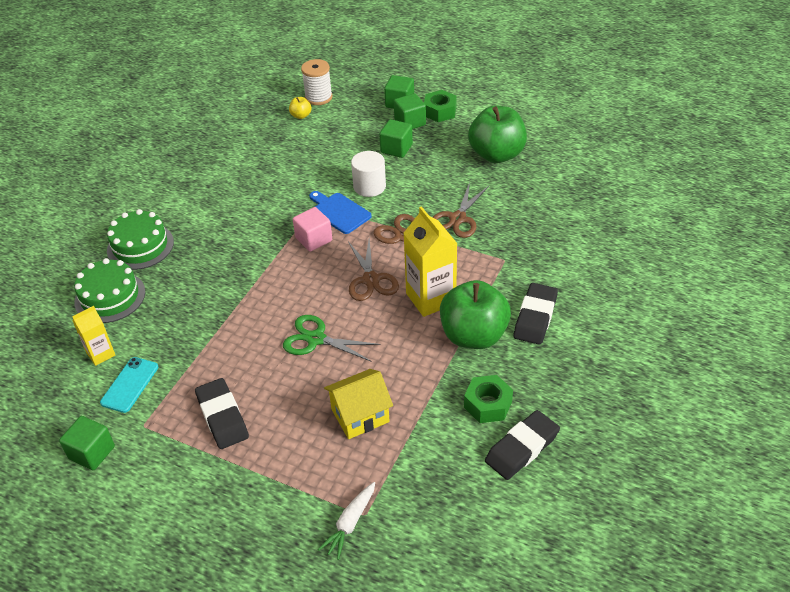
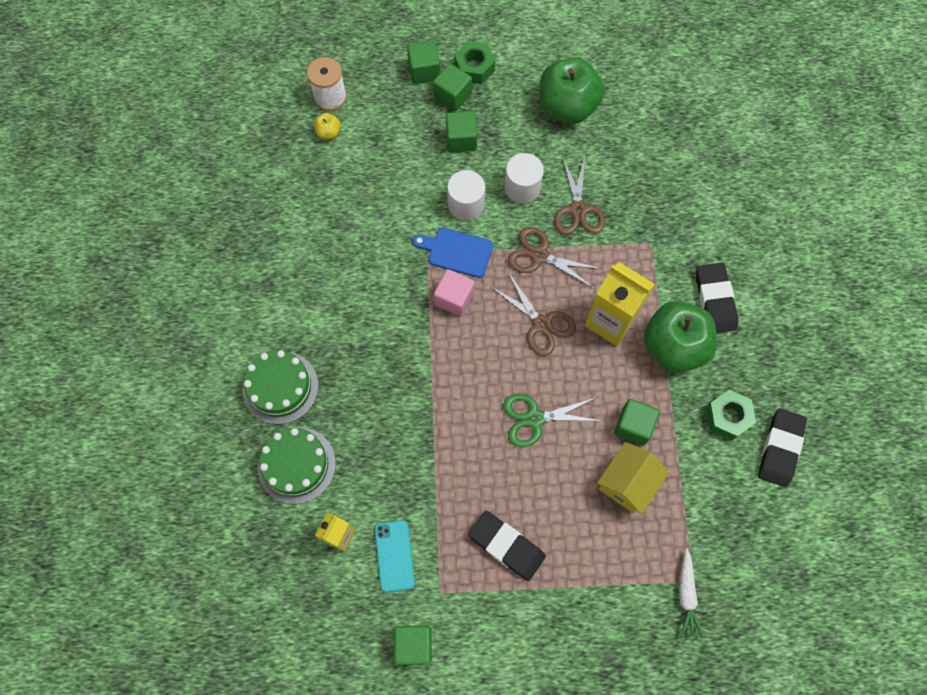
camera: 30 degrees left, 25 degrees up
none -> white cylinder [504,153,544,203]
none -> green cube [614,399,660,446]

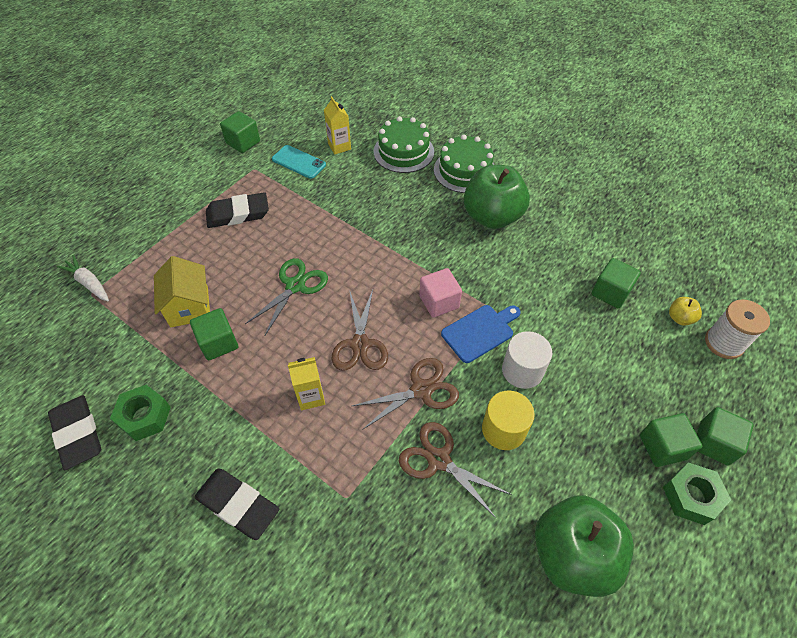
camera: 130 degrees right, 15 degrees down
green cube [446,111,477,153] -> green cube moved to [592,258,641,308]
brown scissors [490,272,576,356] -> brown scissors turned 90 degrees counterclockwise [332,290,388,370]
white cylinder [504,153,544,203] -> yellow cylinder [482,391,535,450]
yellow carton [585,262,655,346] -> yellow carton [288,357,325,410], size x0.57
green apple [643,301,717,373] -> green apple moved to [464,165,530,229]

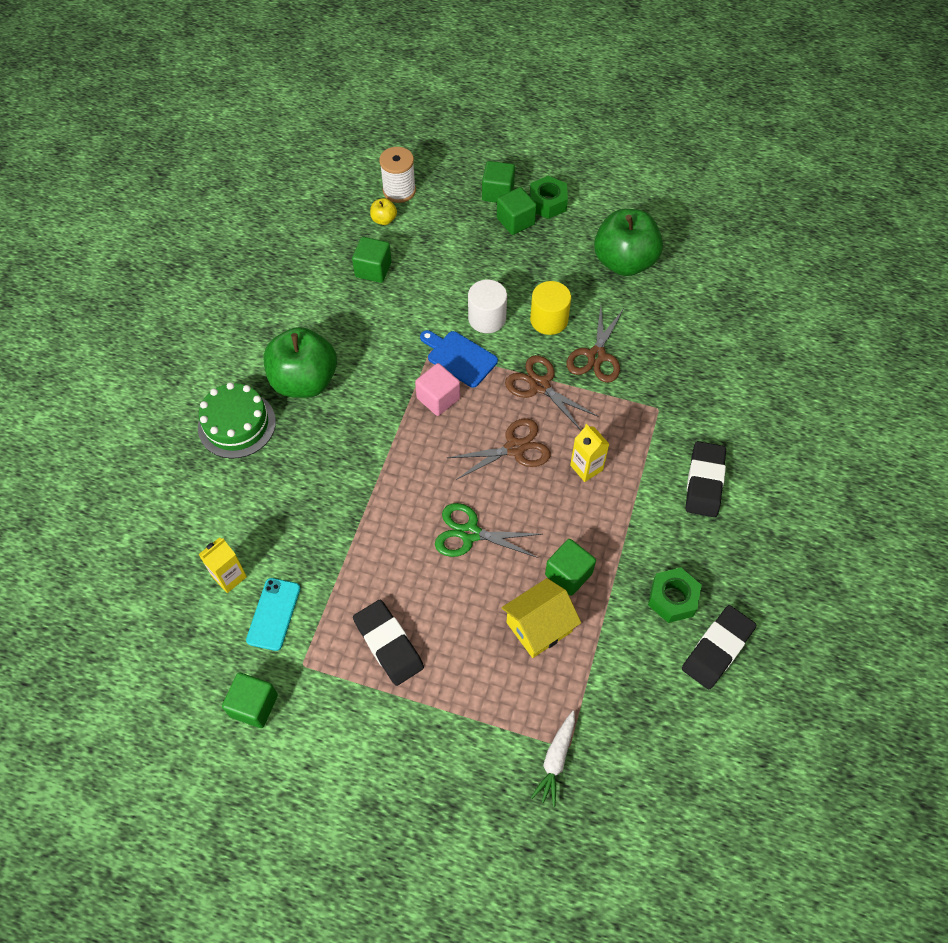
camera: 110 degrees left, 5 degrees up
green cake [374,116,434,173] -> none

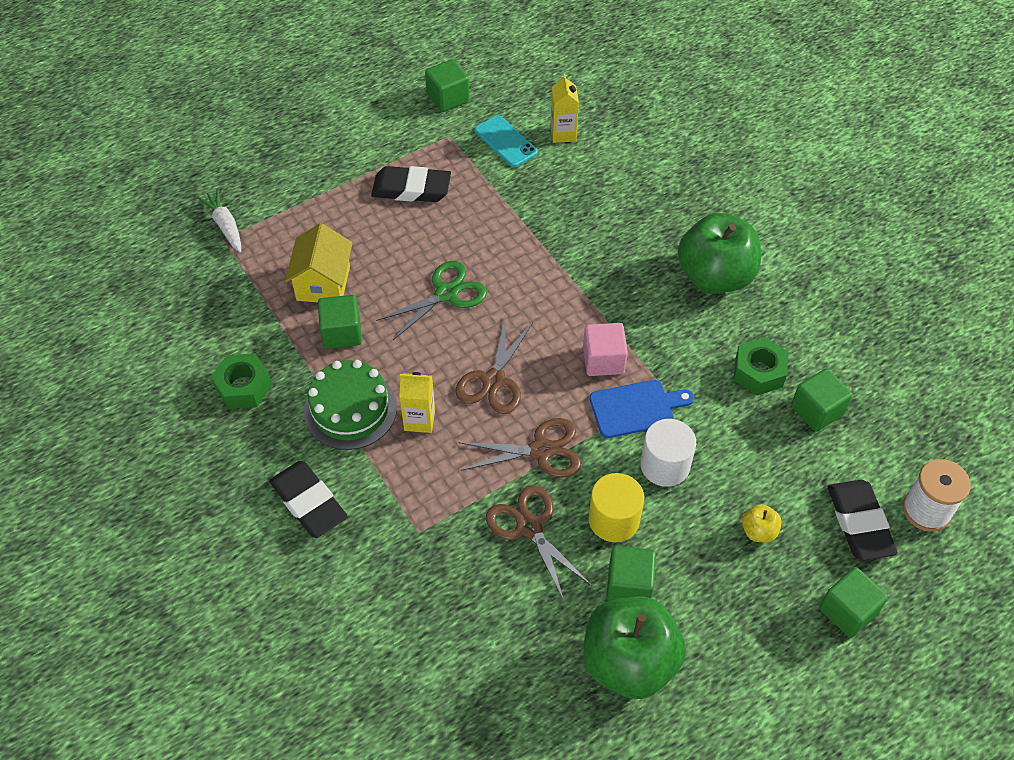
camera: 130 degrees right, 5 degrees down
green cake [198,382,276,459] -> green cake moved to [304,360,397,450]
yellow apple [370,198,397,225] -> yellow apple moved to [742,504,782,542]
green cube [497,187,537,235] -> green cube moved to [607,546,656,601]
green nut [529,176,568,219] -> green nut moved to [734,337,788,396]
black eraser [682,605,757,690] -> black eraser moved to [828,480,898,561]

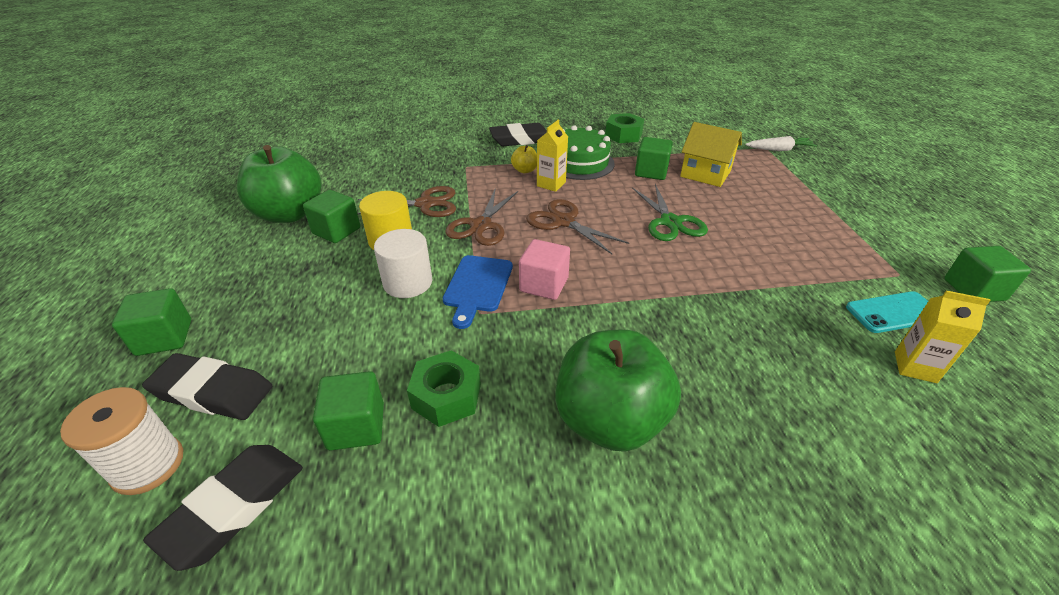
camera: 115 degrees right, 15 degrees down
black eraser [371,166,451,202] -> black eraser moved to [143,445,303,571]
yellow apple [742,504,782,542] -> yellow apple moved to [511,145,537,173]

